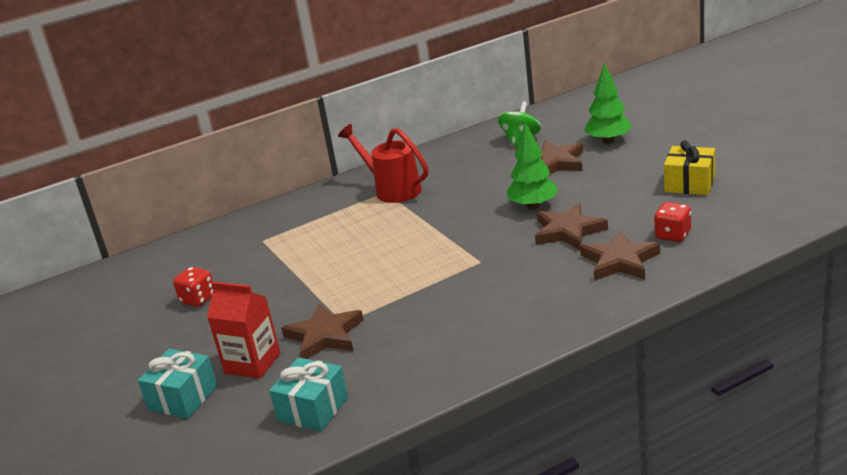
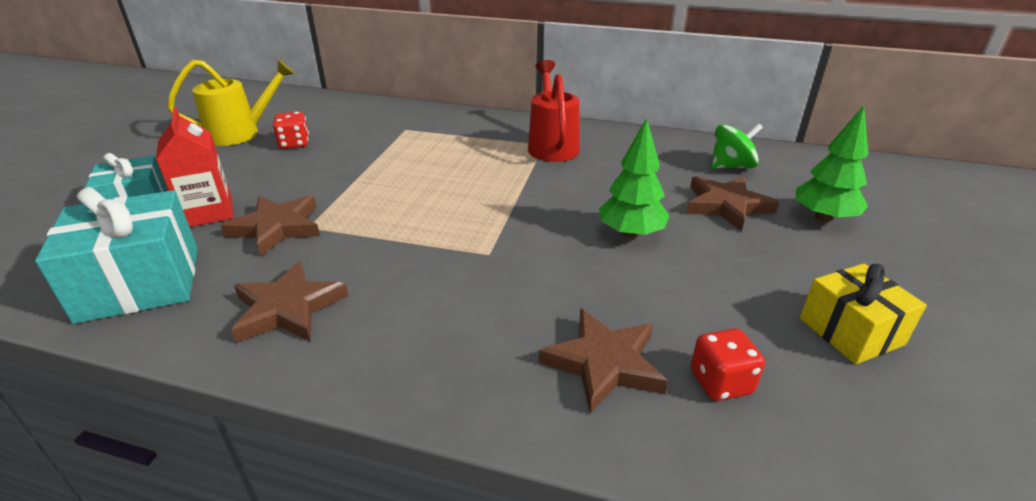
camera: 40 degrees right, 5 degrees up
turquoise gift [269,357,348,431] -> turquoise gift [35,187,198,324], size x1.55
brown star [535,203,608,250] -> brown star moved to [231,261,348,343]
none -> yellow watering can [167,59,295,146]

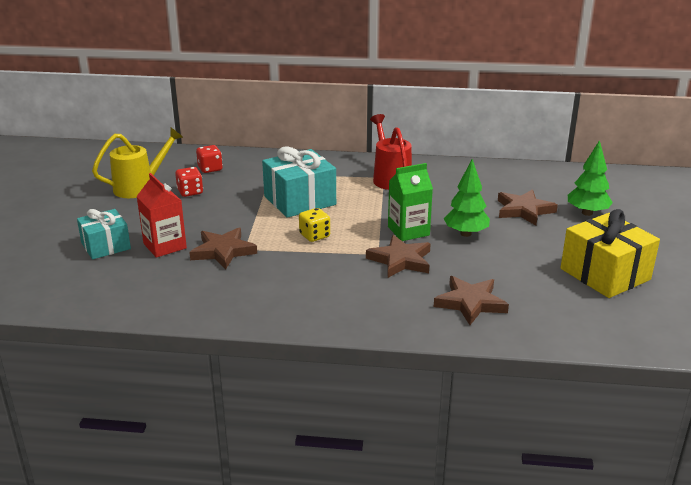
camera: 10 degrees left, 5 degrees down
turquoise gift [35,187,198,324] -> turquoise gift moved to [262,146,336,218]
brown star [231,261,348,343] -> brown star moved to [366,235,431,278]
red dice [691,328,765,401] -> red dice moved to [196,145,223,173]
green spinning top [711,123,763,169] -> none
yellow gift [800,263,927,364] -> yellow gift [561,209,660,298], size x1.55
none -> yellow dice [299,208,330,242]
none -> green carton [388,163,433,241]

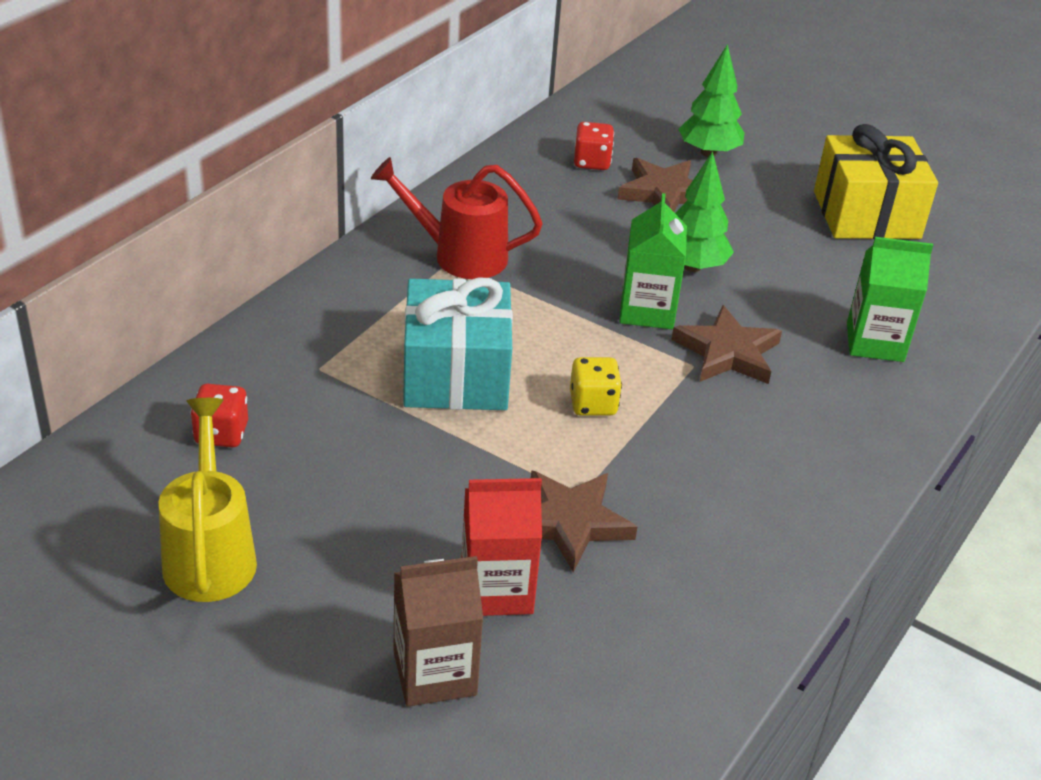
camera: 65 degrees left, 10 degrees up
turquoise gift [77,209,131,259] -> brown carton [394,556,484,707]
red dice [175,167,203,197] -> red dice moved to [574,122,614,170]
brown star [434,276,509,325] -> green carton [847,237,933,362]

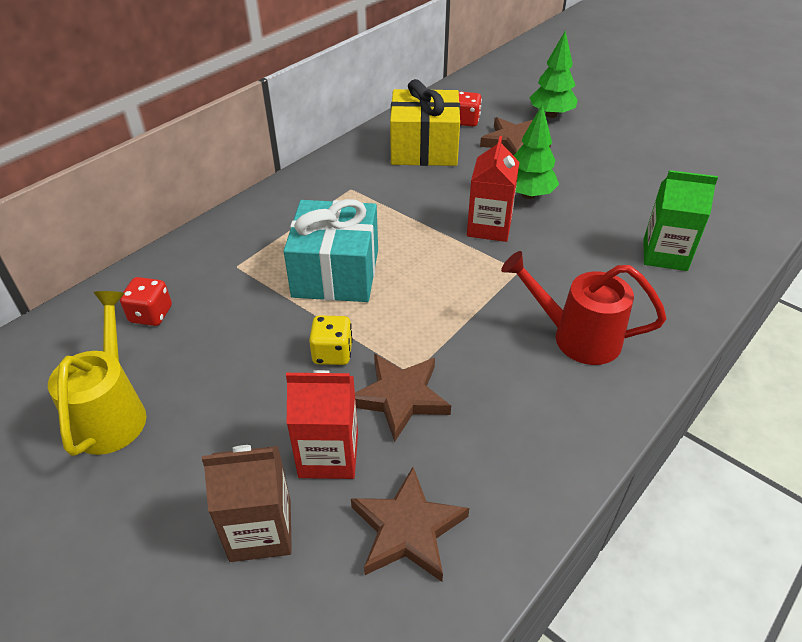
camera: 10 degrees right, 5 degrees up
red watering can [371,157,543,279] -> red watering can moved to [501,251,666,365]
yellow dice [570,357,622,416] -> yellow dice moved to [309,315,353,365]
green carton [619,193,687,329] -> red carton [467,136,519,242]
brown star [671,305,782,384] -> brown star moved to [351,467,469,582]
yellow gift [814,124,938,239] -> yellow gift moved to [390,79,460,166]

